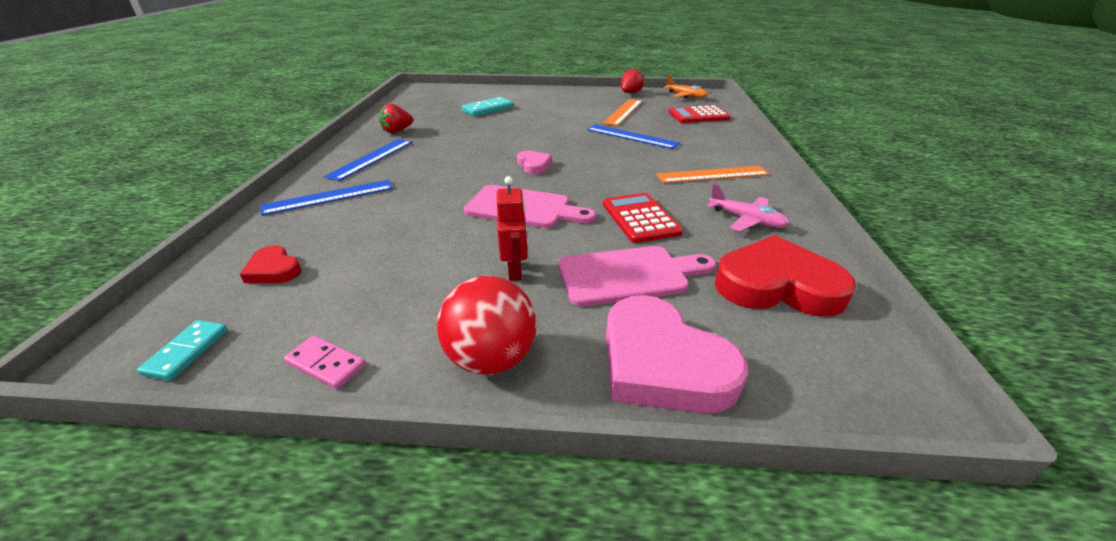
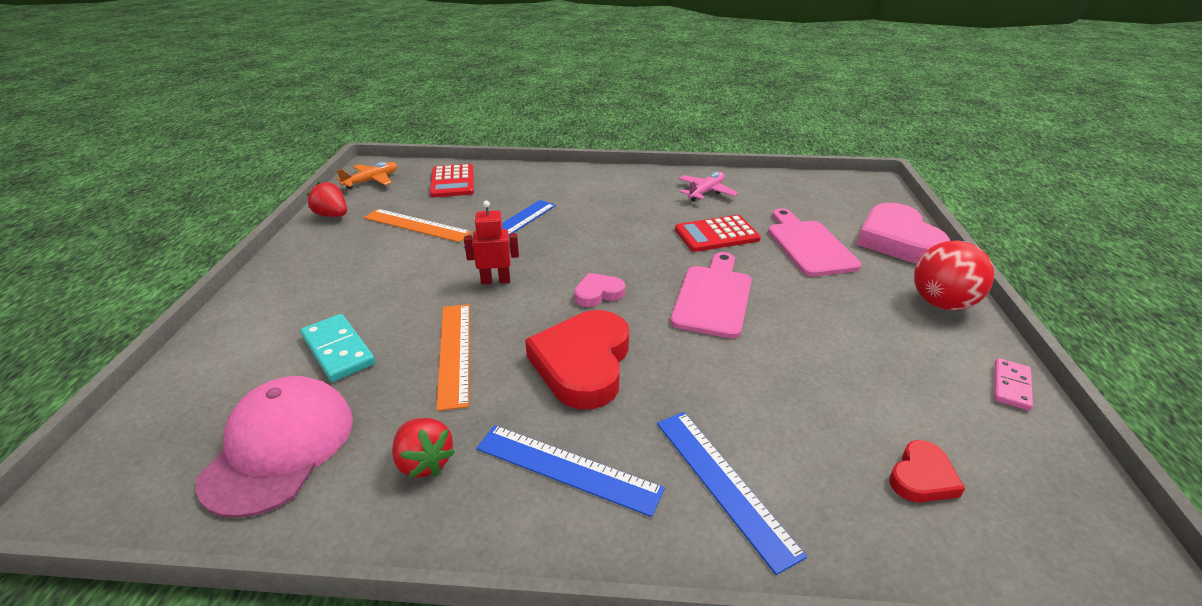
camera: 90 degrees left, 0 degrees up
turquoise domino [137,320,228,381] -> none
red robot [497,176,528,281] -> red robot moved to [464,201,519,285]
pink heart [606,295,748,414] -> pink heart turned 120 degrees clockwise [857,203,950,264]
orange ruler [656,166,770,183] -> orange ruler moved to [436,304,469,411]
red heart [715,235,856,317] -> red heart moved to [525,310,629,409]
none -> pink cap [195,376,353,518]

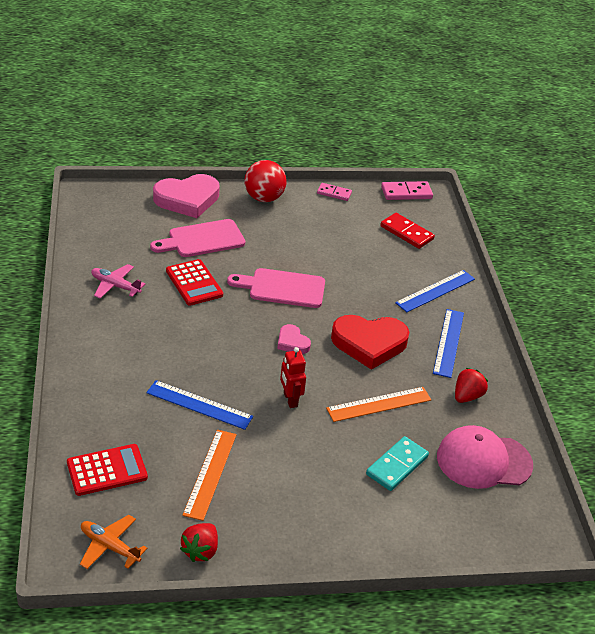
camera: 105 degrees left, 5 degrees up
red heart [889,440,965,502] -> red domino [380,213,435,249]
none -> pink domino [381,181,433,200]

